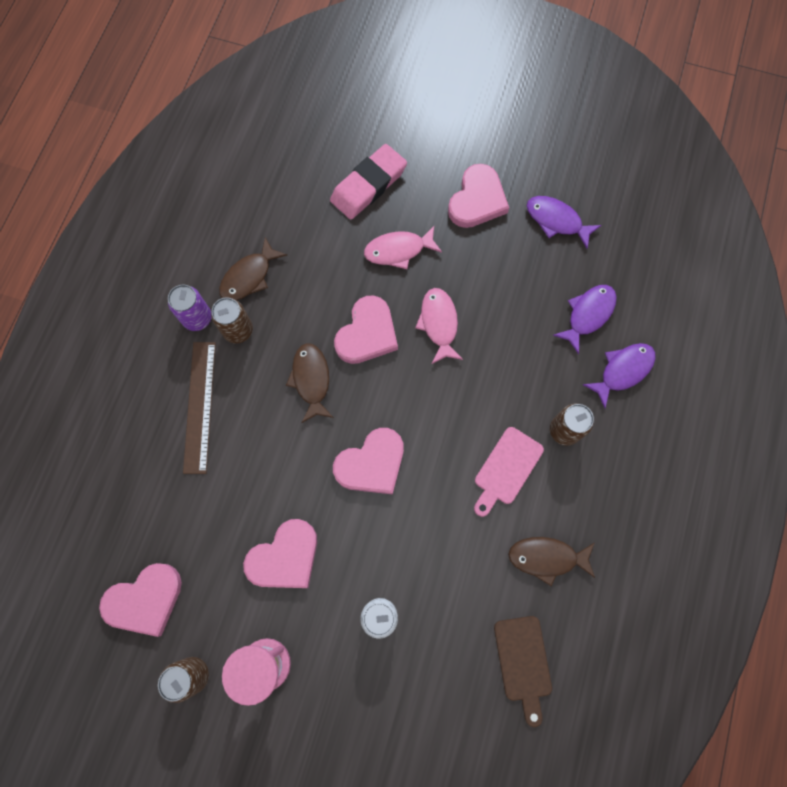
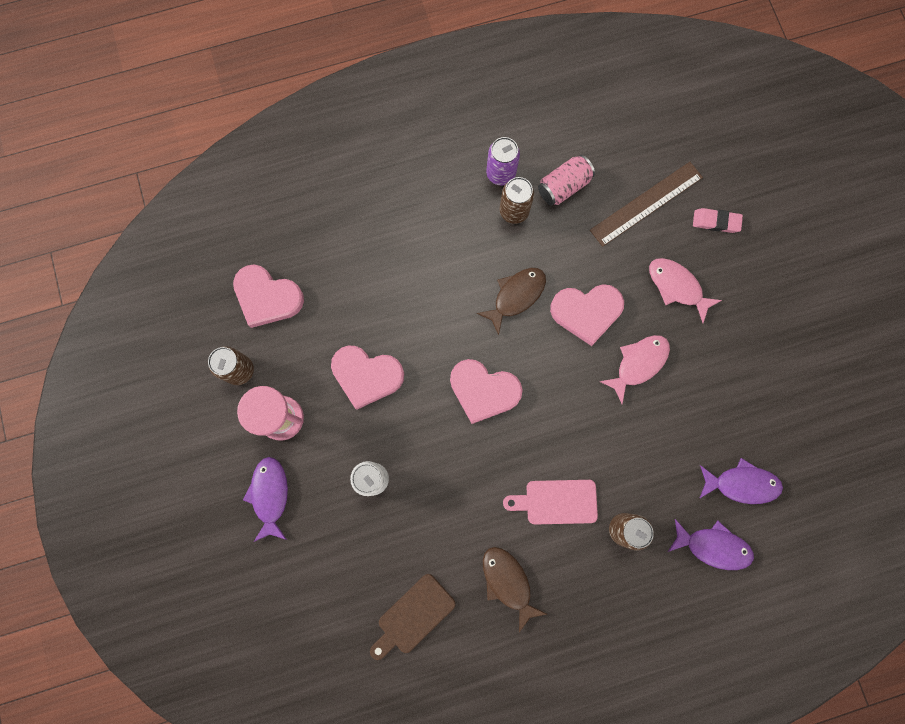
camera: 55 degrees right, 5 degrees up
brown ruler [183,342,216,474] -> brown ruler moved to [590,162,703,247]
brown fish [219,237,287,300] -> pink can [538,155,595,205]
pink eraser [330,144,407,220] -> pink eraser [693,208,743,233], size x0.55
pink heart [448,164,509,228] -> none
purple fish [526,196,601,249] -> purple fish moved to [243,457,288,542]

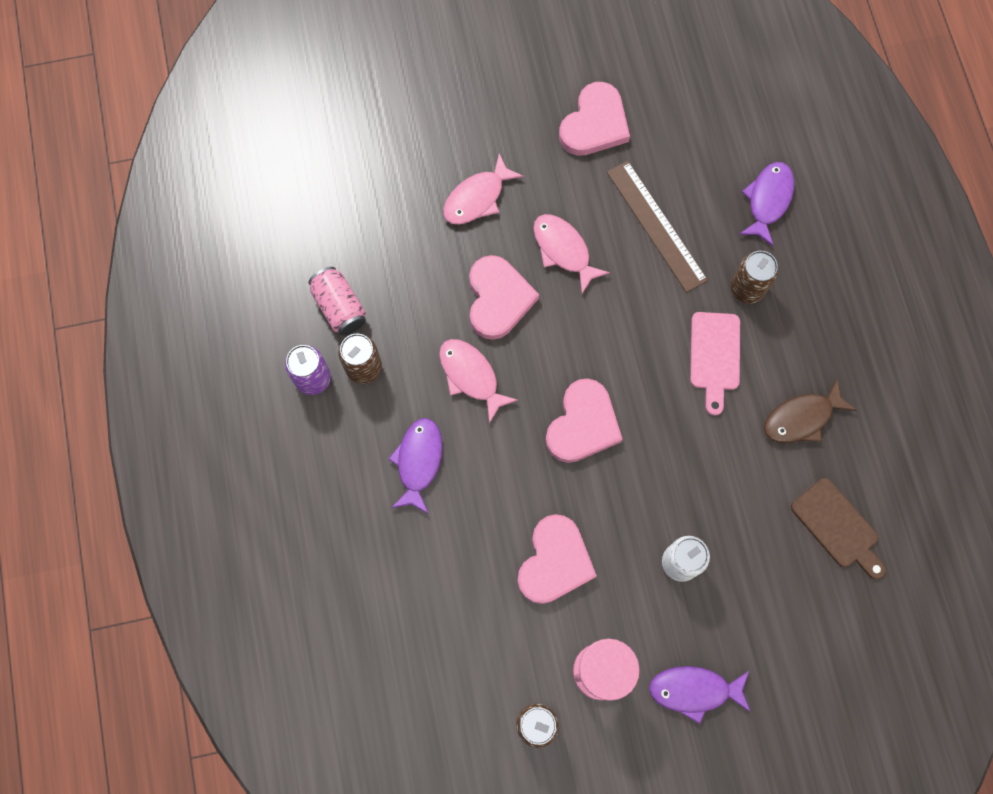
camera: 85 degrees left, 5 degrees down
pink heart [233,264,304,328] -> pink heart moved to [559,82,630,156]
brown fish [477,268,546,335] -> pink fish [439,339,518,423]
brown ruler [590,162,703,247] -> brown ruler moved to [607,161,708,293]
pink eraser [693,208,743,233] -> none
purple fish [700,458,783,504] -> purple fish moved to [388,418,443,514]

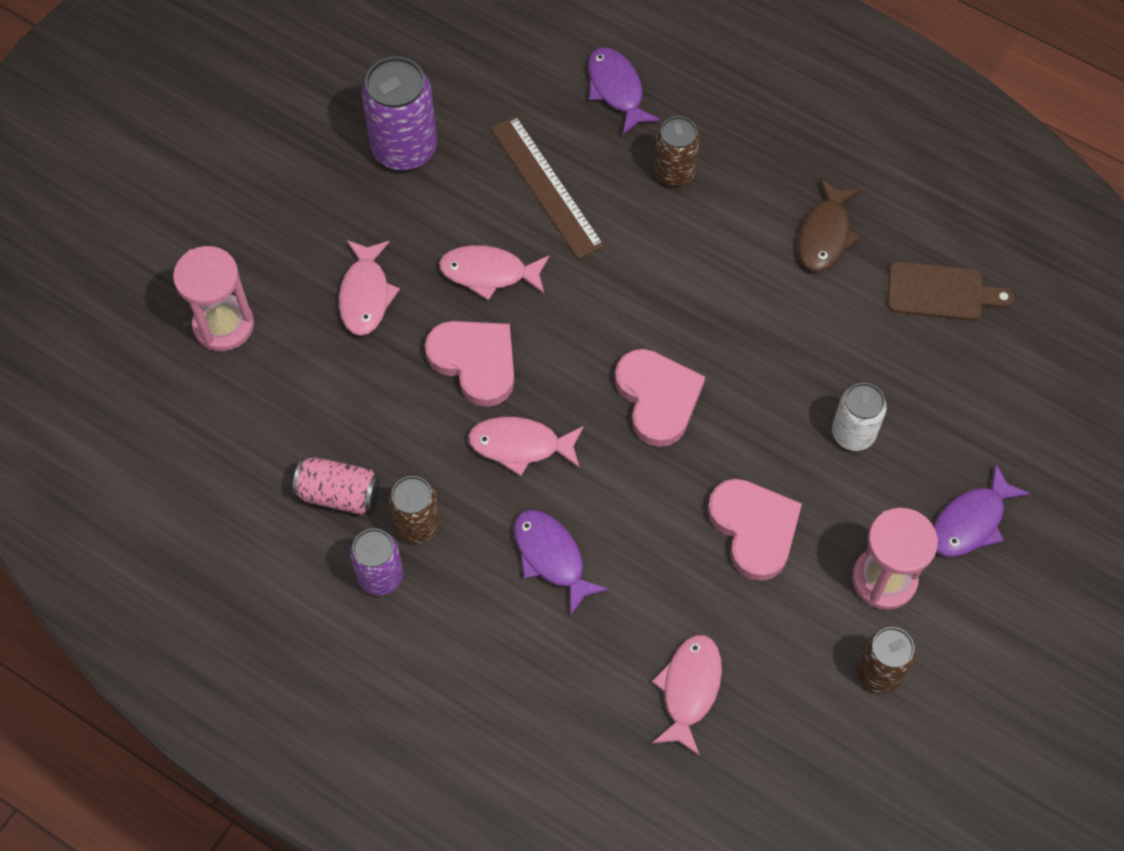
camera: 45 degrees left, 10 degrees down
pink heart [559,82,630,156] -> purple can [362,56,437,171]
brown ruler [607,161,708,293] -> brown ruler turned 45 degrees clockwise [491,116,604,259]
pink cutting board [690,312,740,416] -> none
none -> pink hourglass [173,246,254,351]
none -> pink fish [652,635,722,756]

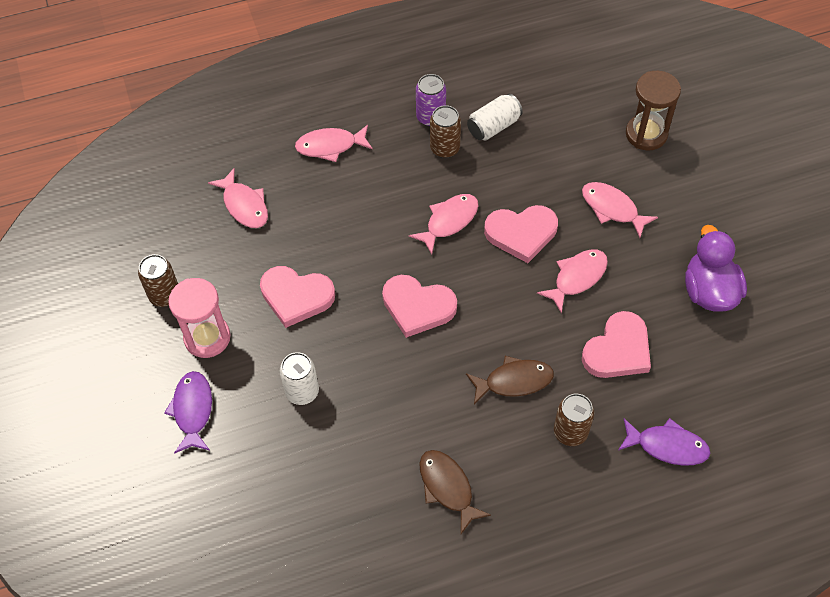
camera: 130 degrees right, 5 degrees down
pink hourglass [173,246,254,351] -> brown hourglass [626,71,681,151]
pink can [292,457,380,515] -> white can [467,94,523,141]
purple can [362,56,437,171] -> purple duck [685,225,747,312]
brown ruler [491,116,604,259] -> pink heart [582,311,651,378]
purple fish [514,510,609,615] -> none
brown cutting board [888,261,1014,321] -> none
none -> pink fish [295,125,373,162]
none -> brown fish [466,356,554,404]

